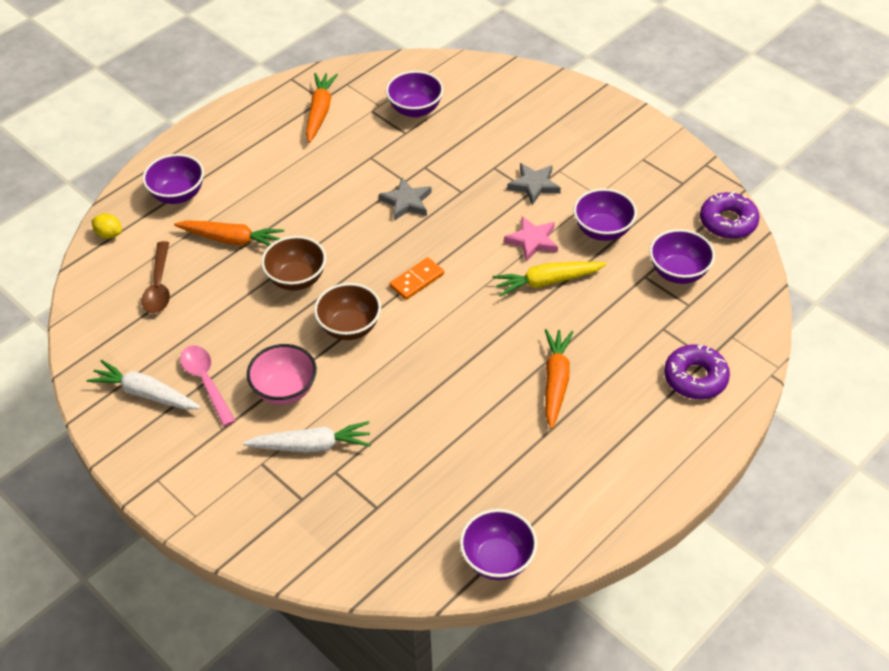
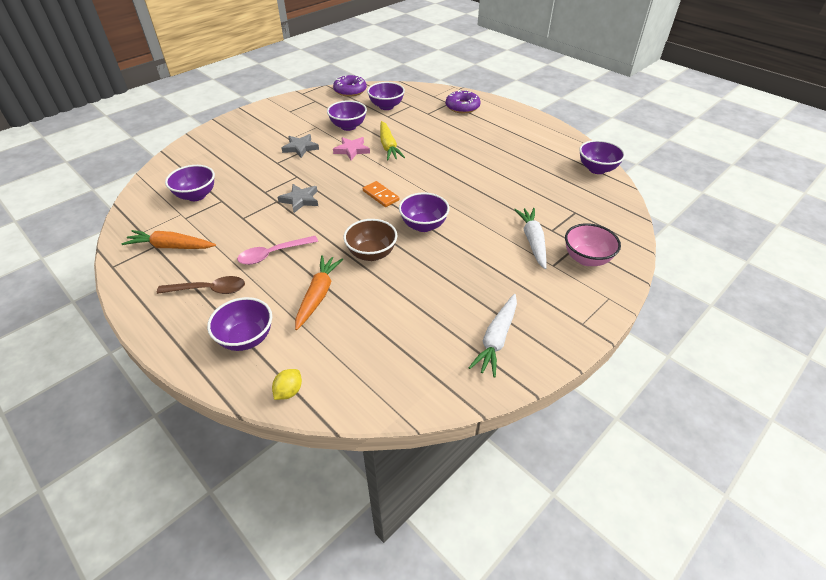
camera: 90 degrees left, 5 degrees down
brown spoon [141,241,170,313] -> brown spoon moved to [157,276,245,294]
pink spoon [180,345,236,426] -> pink spoon moved to [237,236,318,265]
pink bowl [247,344,317,405] -> pink bowl moved to [565,223,621,266]
brown bowl [314,283,381,340] -> purple bowl [399,192,450,232]
orange carrot [545,329,573,429] -> none

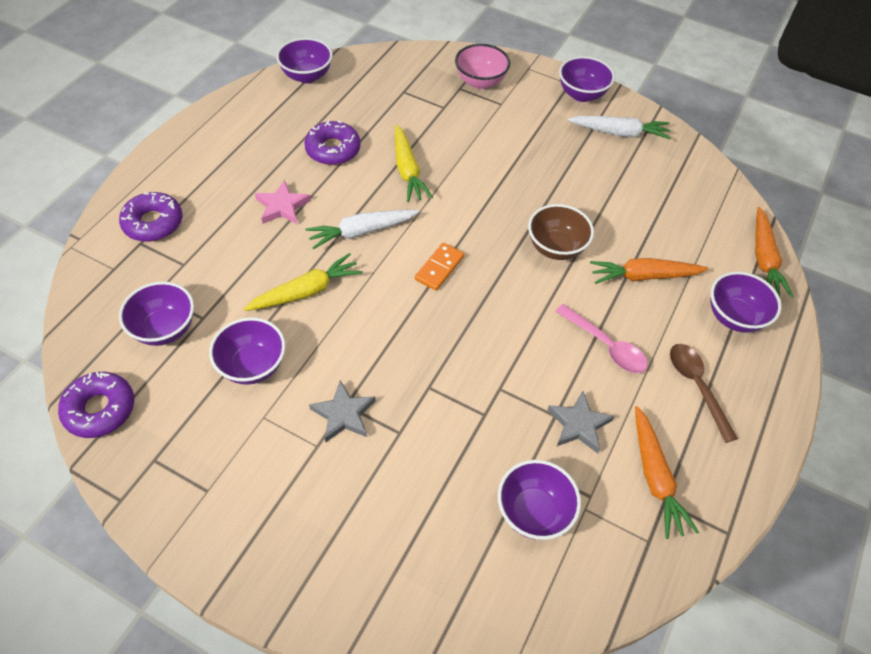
camera: 110 degrees left, 10 degrees up
yellow lemon [272,369,302,400] -> orange carrot [755,207,793,298]
grey star [278,184,318,213] -> grey star moved to [547,391,614,453]
pink star [333,137,370,160] -> pink star moved to [255,180,311,224]
purple bowl [399,192,450,232] -> purple bowl moved to [559,56,615,102]
white carrot [514,208,547,269] -> white carrot moved to [305,210,419,249]
none -> purple donut [304,120,361,165]
none -> yellow carrot [395,125,433,202]

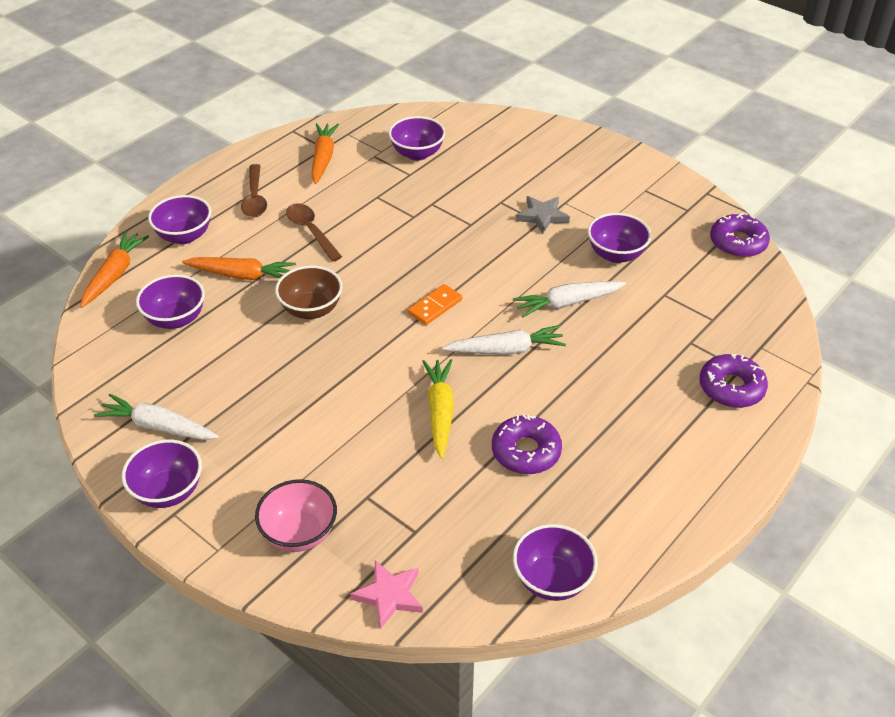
camera: 165 degrees left, 10 degrees down
purple bowl [119,281,194,346] -> purple bowl moved to [136,274,205,329]
yellow carrot [244,253,363,311] -> white carrot [513,281,626,317]
pink star [255,180,311,224] -> pink star moved to [350,560,423,629]
grey star [547,391,614,453] -> none
pink spoon [555,304,648,373] -> brown spoon [286,203,342,262]

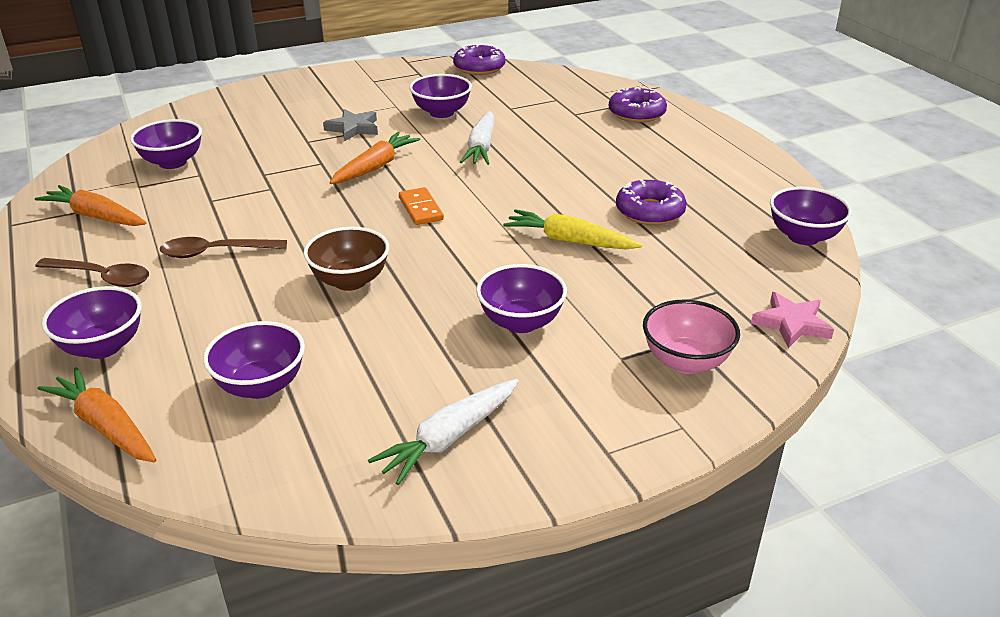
camera: 65 degrees left, 10 degrees down
purple bowl [122,439,202,508] -> purple bowl moved to [476,264,567,333]
orange carrot [182,257,296,280] -> orange carrot moved to [330,132,420,184]
white carrot [442,325,566,355] -> none

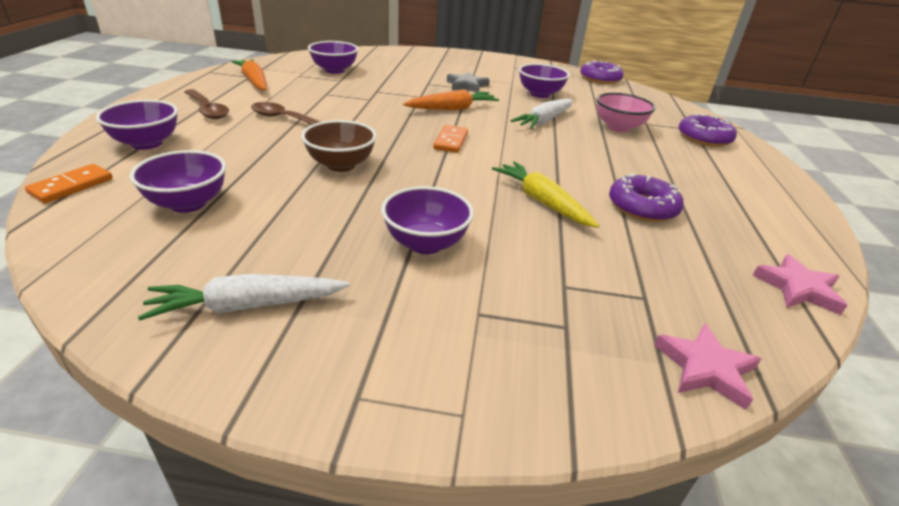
camera: 30 degrees right, 0 degrees up
orange carrot [38,367,156,462] -> orange domino [25,164,113,203]
pink bowl [643,300,740,374] -> pink bowl moved to [596,92,656,133]
purple bowl [770,187,852,245] -> pink star [753,254,848,315]

